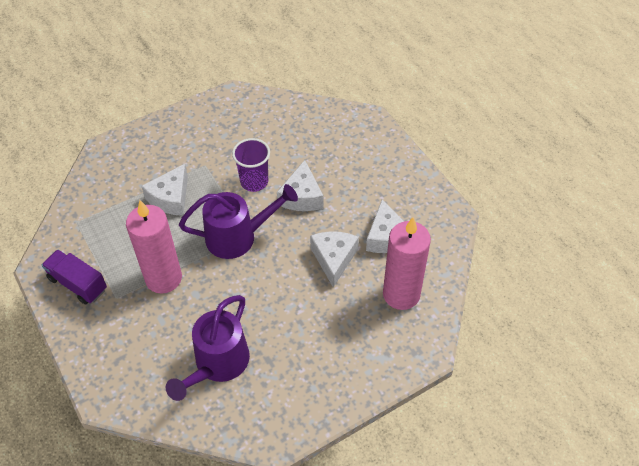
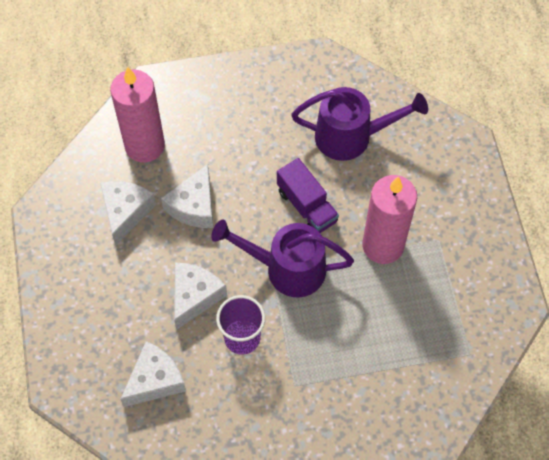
camera: 160 degrees left, 10 degrees up
purple truck [42,250,107,305] -> purple truck moved to [277,158,339,233]
white cheese [141,164,188,216] -> white cheese moved to [120,341,186,407]
purple watering can [166,295,250,401] -> purple watering can turned 45 degrees clockwise [291,87,428,161]

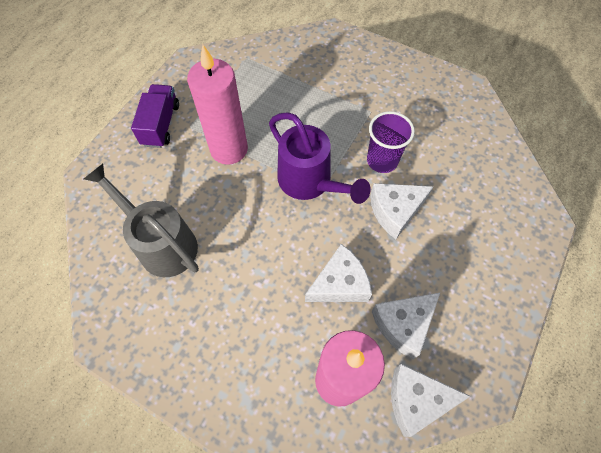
camera: 140 degrees left, 0 degrees up
white cheese [120,341,186,407] -> white cheese moved to [391,364,470,437]
purple truck [277,158,339,233] -> purple truck moved to [131,84,179,148]
purple watering can [291,87,428,161] -> grey watering can [84,164,199,277]

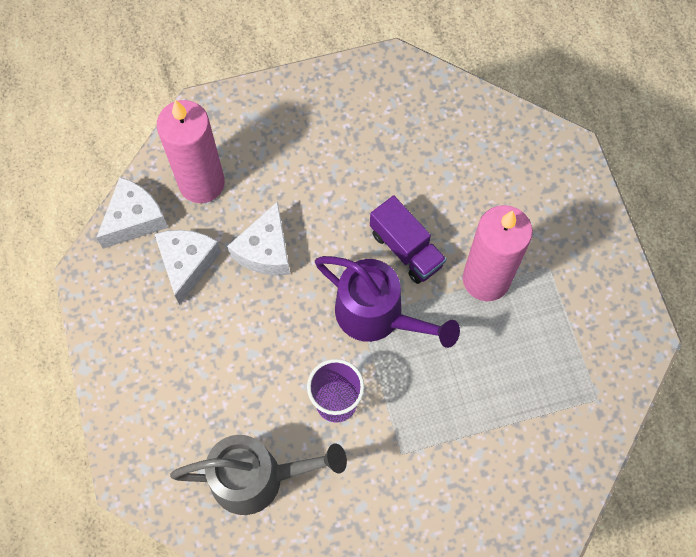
camera: 135 degrees right, 5 degrees up
grey watering can [84,164,199,277] -> grey watering can moved to [170,435,347,515]
purple truck [131,84,179,148] -> purple truck moved to [370,195,446,284]
purple watering can [269,112,371,204] -> purple watering can turned 150 degrees counterclockwise [315,256,460,348]
white cheese [370,183,434,239] -> none

